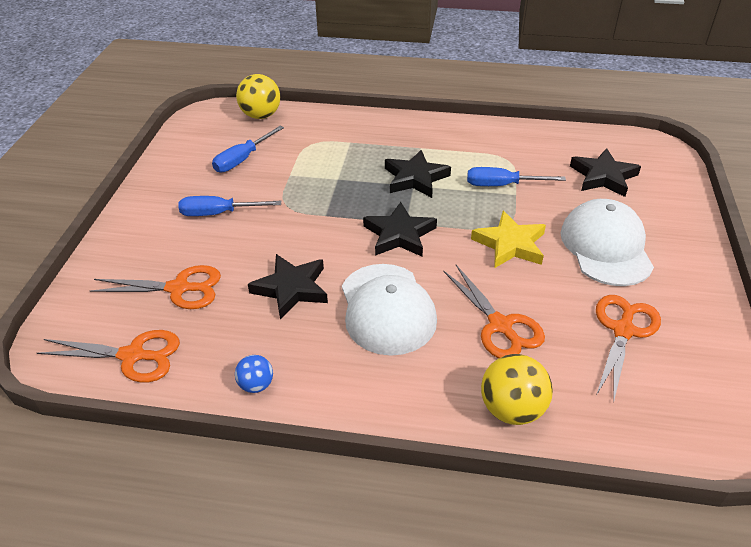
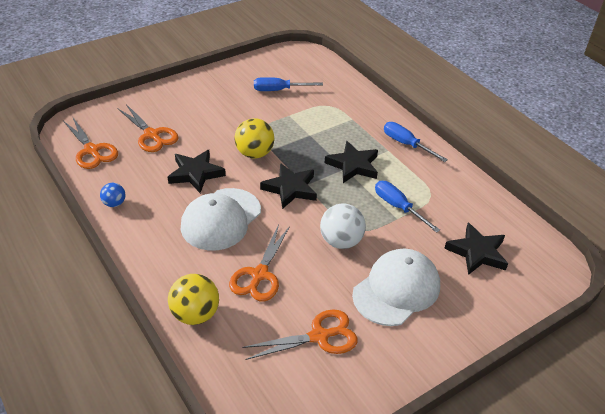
camera: 45 degrees right, 0 degrees up
blue screwdriver [178,196,281,216] -> blue screwdriver moved to [384,122,448,162]
yellow ball [236,74,280,119] -> yellow ball moved to [234,118,275,158]
yellow star [471,211,546,268] -> white ball [320,203,366,249]

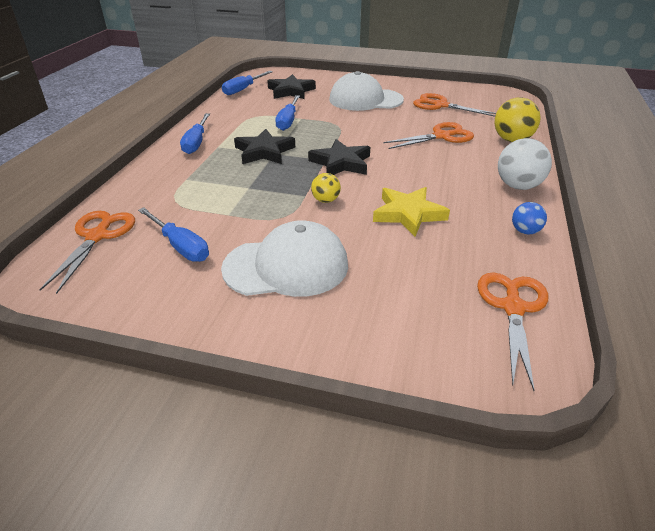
camera: 130 degrees left, 5 degrees down
orange scissors [117,104,179,152] -> orange scissors moved to [39,211,135,294]
black star [168,150,226,193] -> yellow star [373,187,450,237]
white cap [181,188,261,251] -> white cap moved to [221,220,348,297]
yellow ball [234,118,275,158] -> yellow ball [311,173,341,203], size x0.57
white ball [320,203,366,249] -> white ball moved to [498,138,552,190]
none -> blue screwdriver [222,71,273,95]

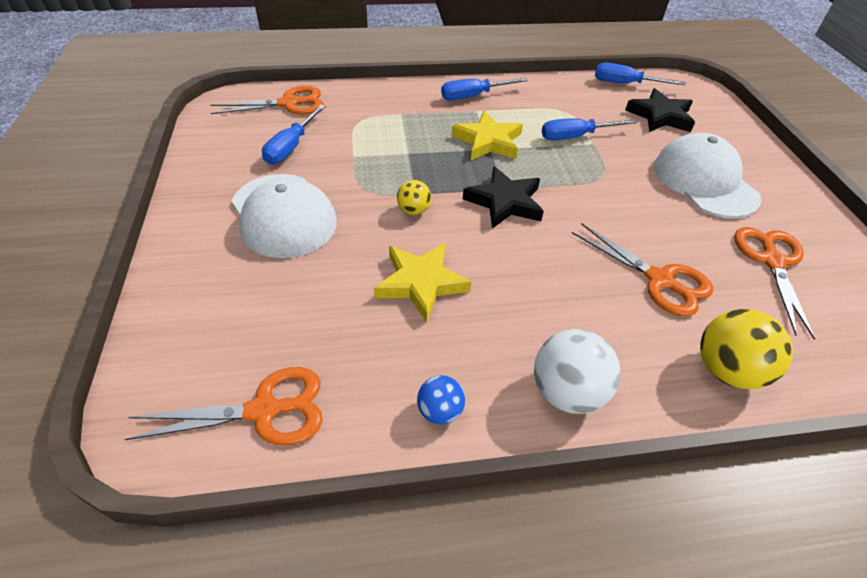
camera: 65 degrees right, 10 degrees up
black star [234,129,295,164] -> yellow star [452,111,523,160]

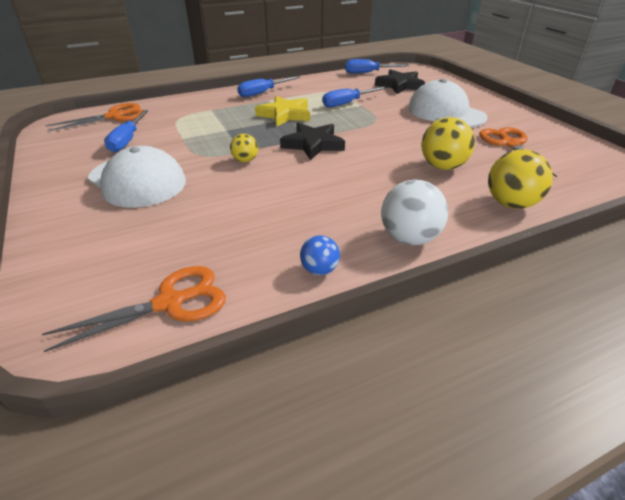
camera: 15 degrees left, 10 degrees down
yellow star [374,243,472,323] -> none
orange scissors [572,223,713,316] -> yellow ball [421,117,475,170]

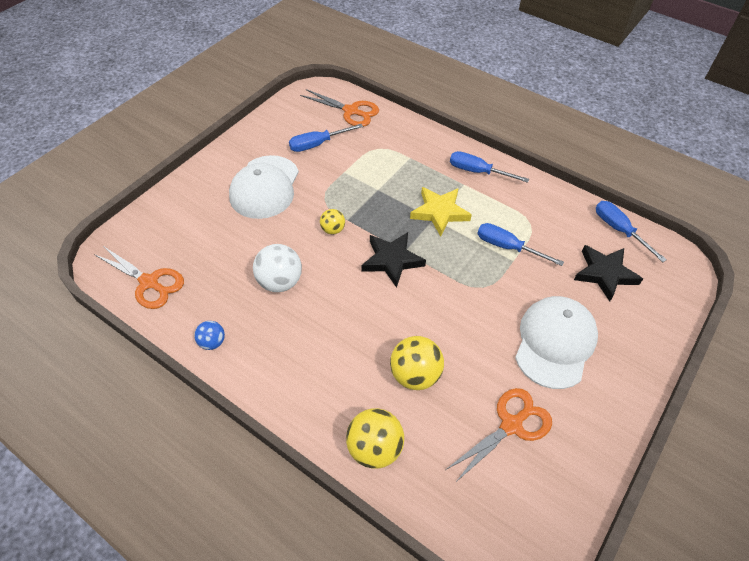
camera: 60 degrees right, 15 degrees up
white ball [381,180,448,245] -> white ball moved to [253,244,302,292]

